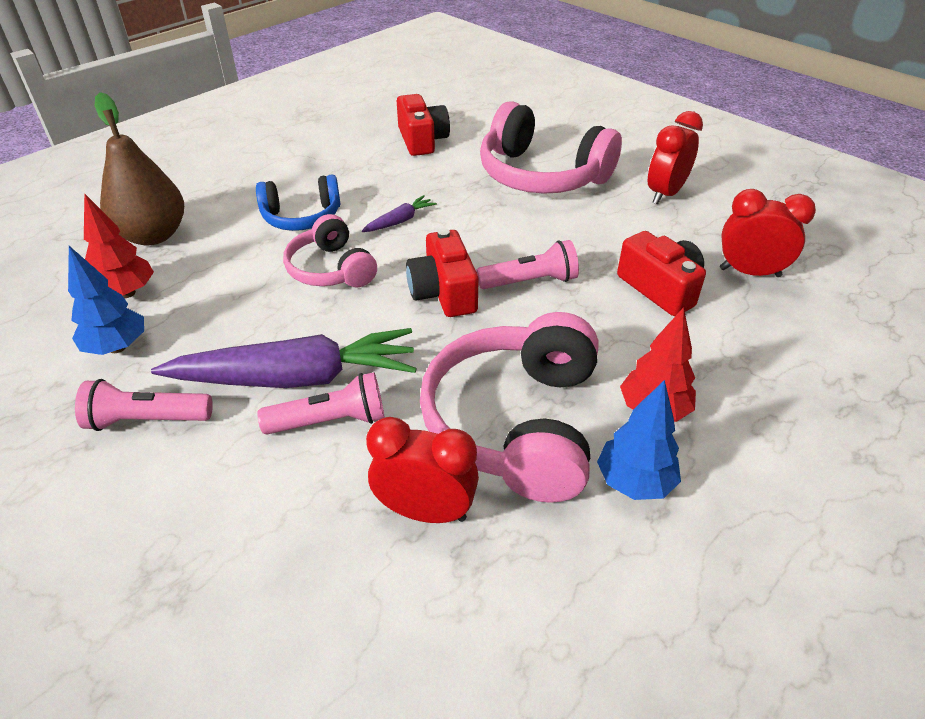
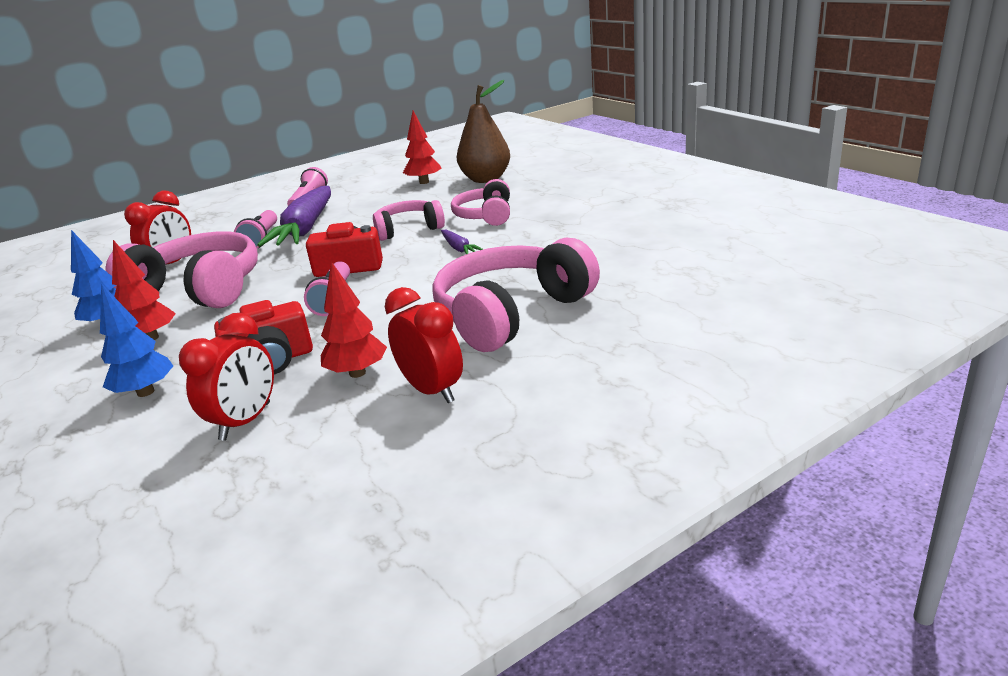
camera: 105 degrees right, 15 degrees down
blue tree [68,246,144,355] -> blue tree moved to [100,283,173,397]
blue headphones [256,175,340,231] -> pink headphones [451,179,510,226]
red camera [397,94,450,156] -> none
none -> red tree [321,261,387,378]

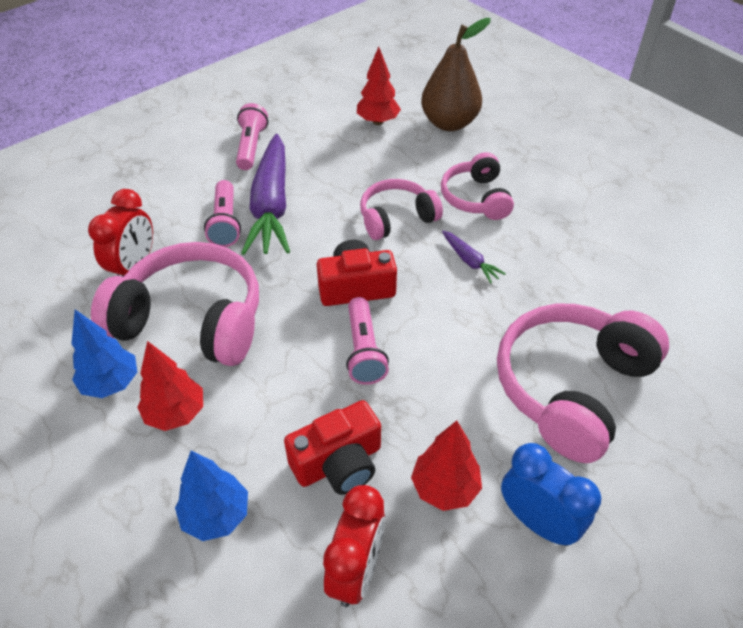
camera: 10 degrees left, 20 degrees up
red clock [385,287,463,403] -> blue clock [501,443,601,546]

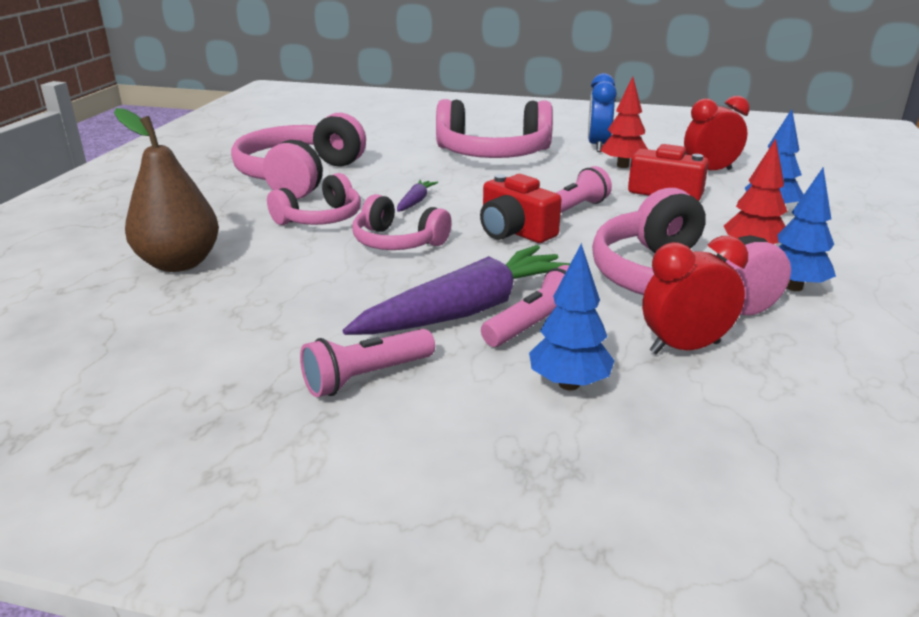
camera: 125 degrees left, 20 degrees down
red tree [357,47,401,125] -> none
none -> pink headphones [231,113,366,199]
none -> blue tree [529,243,615,391]

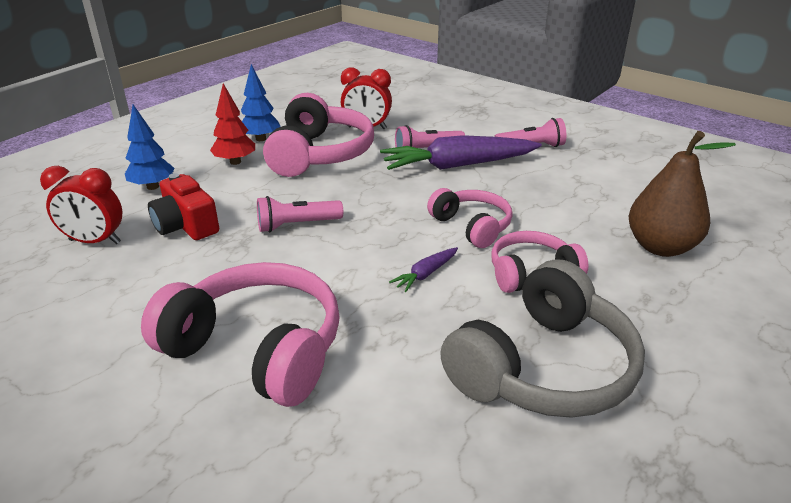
camera: 155 degrees left, 5 degrees up
pink headphones [231,113,366,199] -> grey headphones [440,260,645,418]
red camera [480,174,562,243] -> none
blue tree [529,243,615,391] -> none
blue clock [588,73,617,152] -> none
red tree [601,76,648,168] -> none

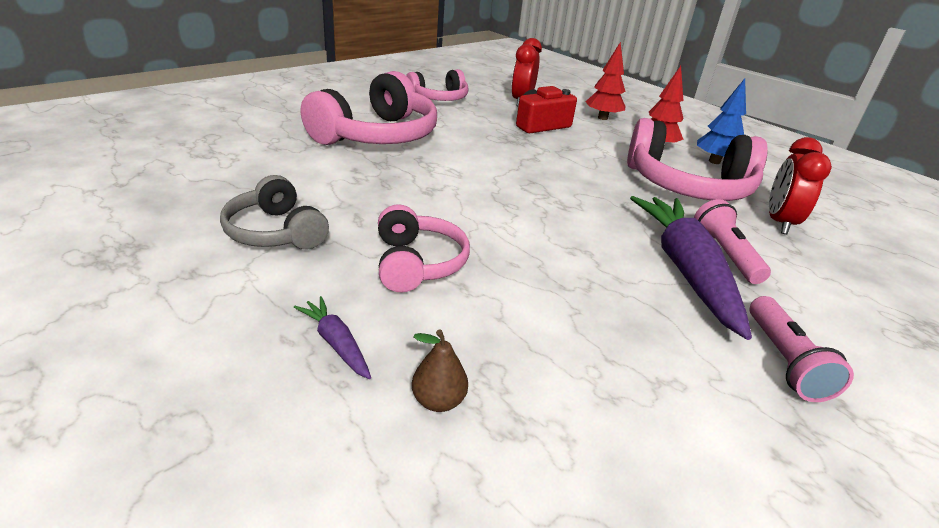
camera: 95 degrees right, 0 degrees up
blue tree [125,105,175,190] -> red tree [586,42,625,120]
pink flashlight [257,196,343,232] -> none
purple carrot [389,247,458,292] -> purple carrot moved to [294,296,371,379]
pink headphones [427,188,513,248] -> pink headphones moved to [406,69,469,101]
grey headphones [440,260,645,418] -> grey headphones [220,175,329,250], size x0.59
brown pear [629,131,736,257] -> brown pear [412,329,468,412], size x0.45

